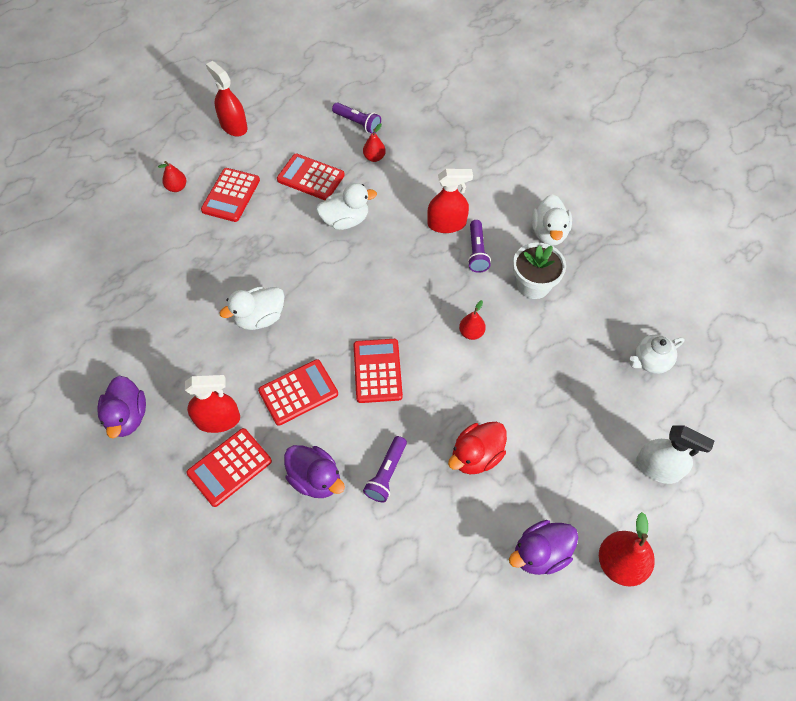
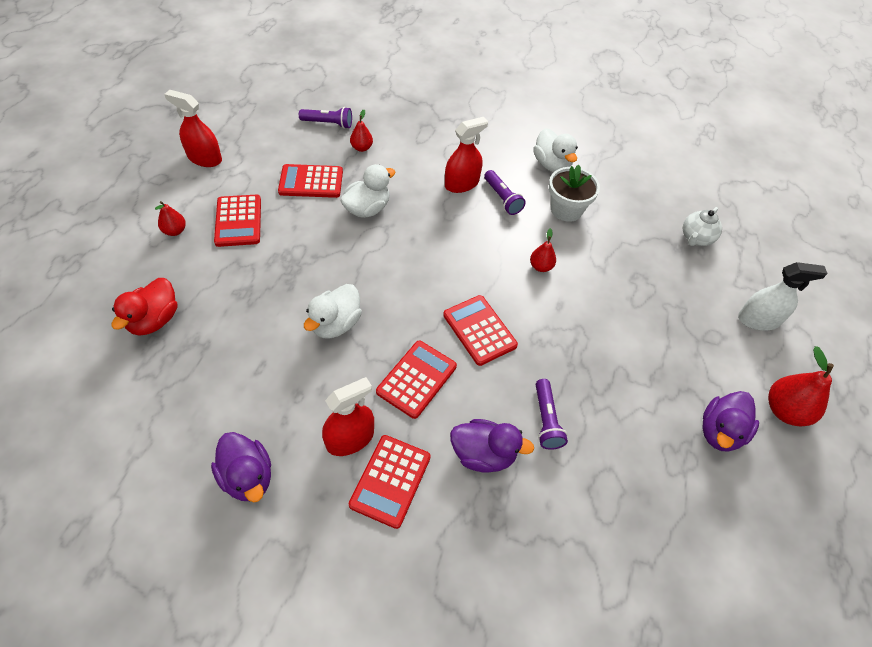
camera: 30 degrees left, 5 degrees down
red duck [448,422,507,474] -> red duck moved to [112,278,177,336]

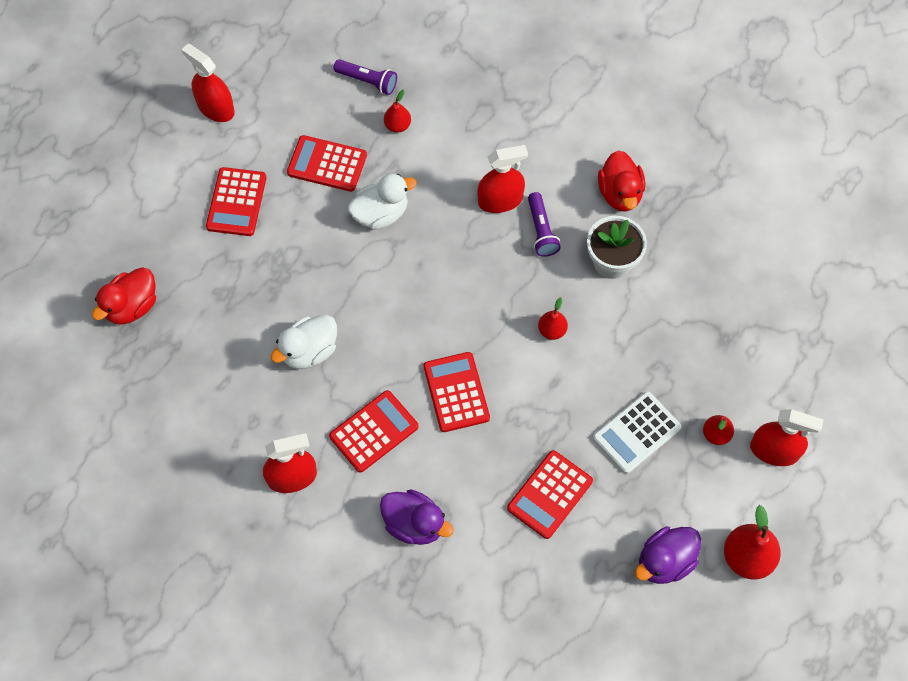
camera: 20 degrees right, 10 degrees up
red pear [155,201,186,236] -> red pear moved to [703,415,734,445]
purple duck [211,432,271,502] -> none
red calculator [349,435,431,529] -> red calculator moved to [507,450,593,539]
white duck [533,128,578,172] -> red duck [598,150,645,212]
purple flashlight [536,379,568,450] -> none
white teapot [683,207,722,246] -> none
white spray bottle [738,262,828,331] -> red spray bottle [750,409,824,466]
none -> white calculator [593,391,682,474]

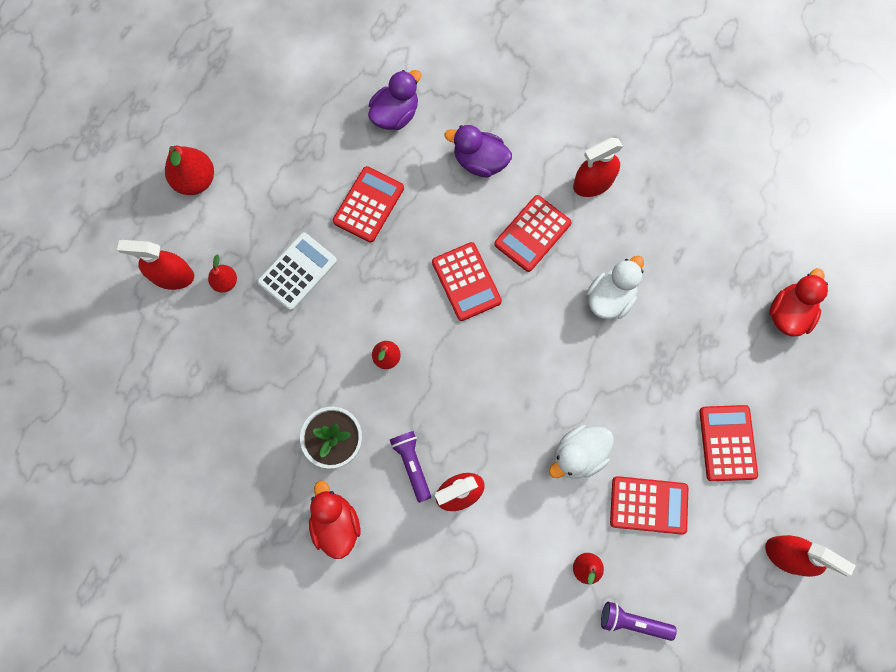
camera: 170 degrees right, 10 degrees up
purple duck [635,526,701,584] -> purple duck moved to [368,70,421,130]

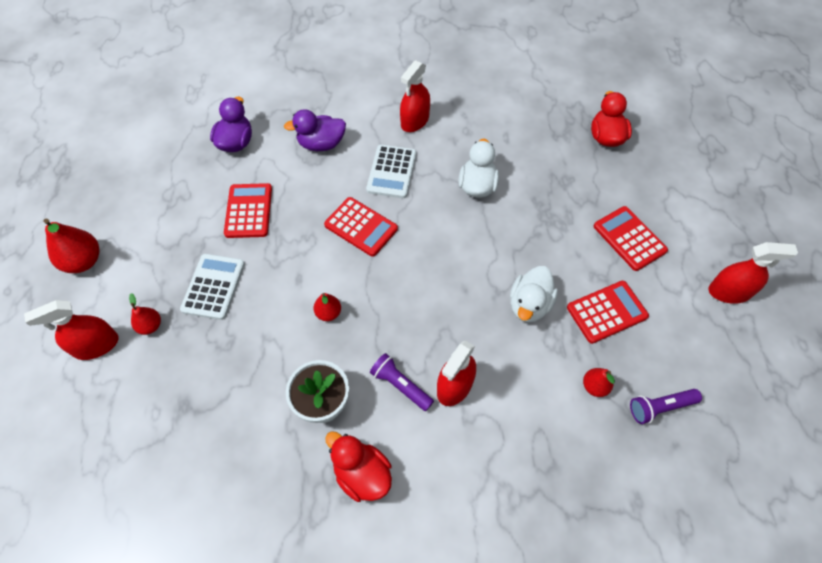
camera: 30 degrees left, 15 degrees down
red calculator [494,195,571,272] -> white calculator [366,145,416,198]

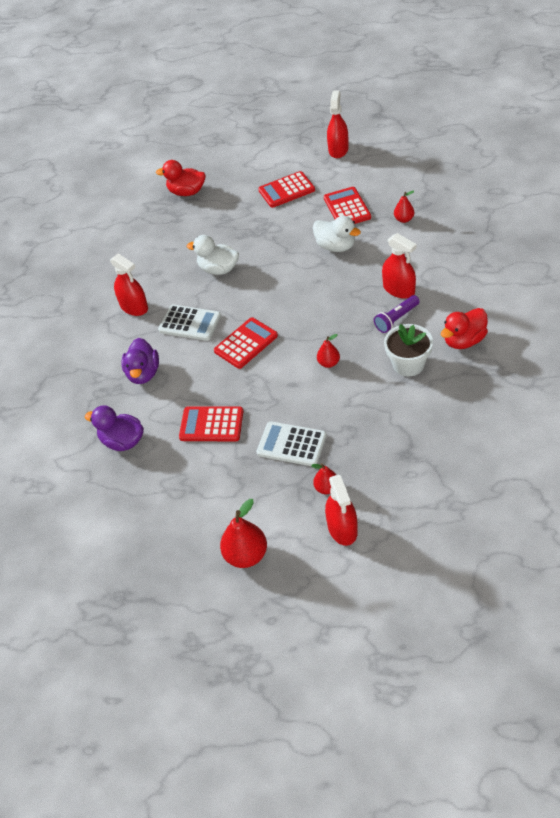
camera: 75 degrees left, 10 degrees down
purple flashlight [630,389,702,424] -> none

